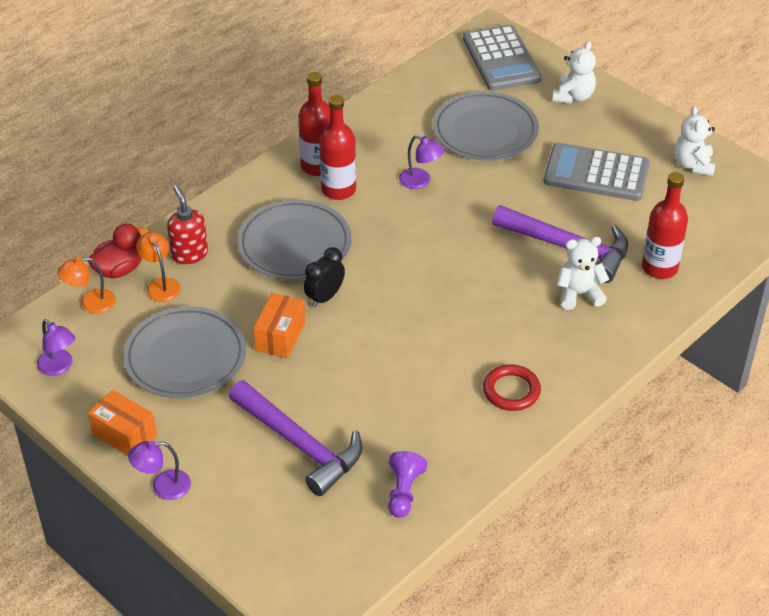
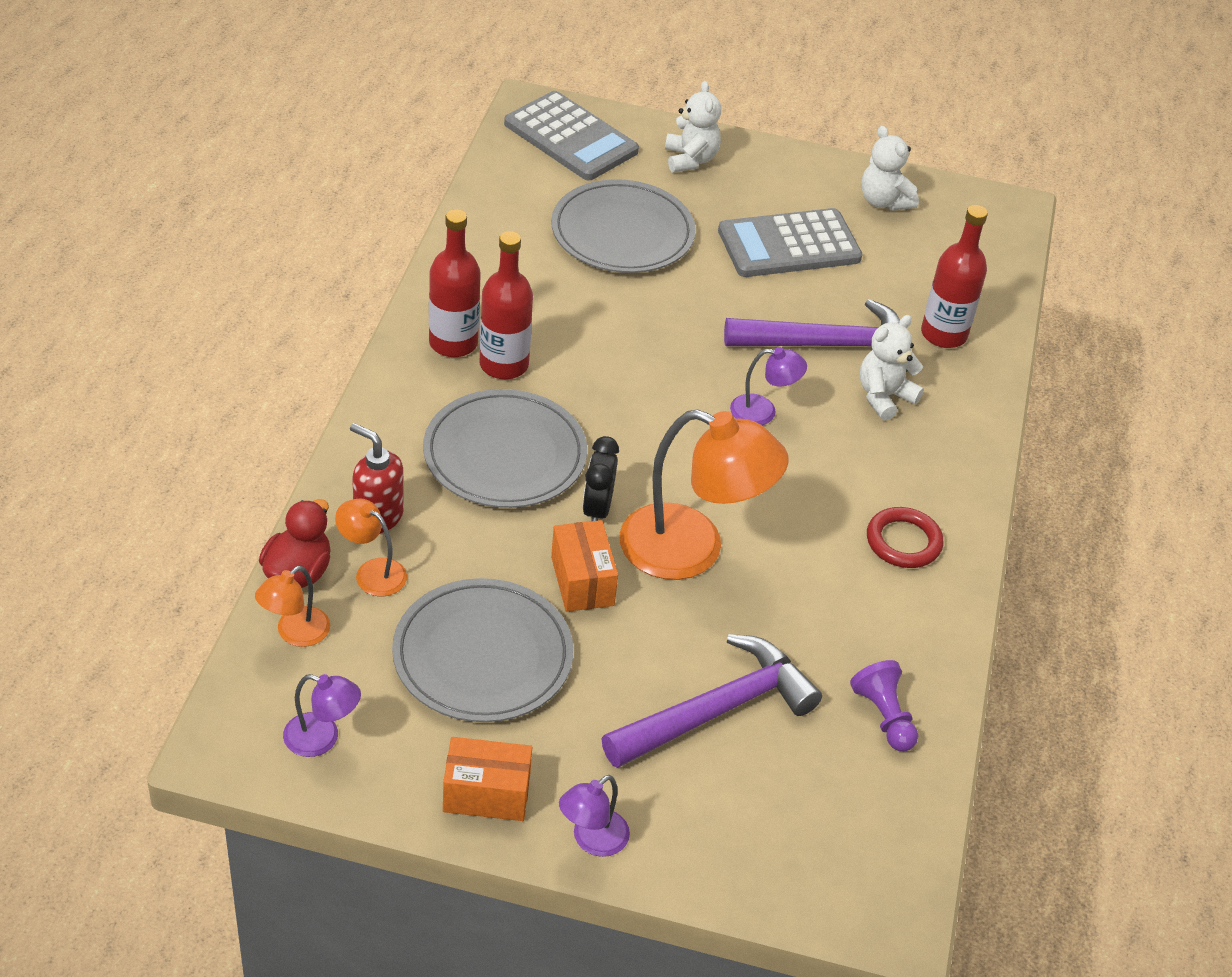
camera: 35 degrees left, 0 degrees up
purple hammer [229,380,362,496] -> purple hammer turned 45 degrees counterclockwise [601,634,822,768]
purple lamp [399,135,444,189] -> purple lamp moved to [730,347,807,425]
none -> orange lamp [619,409,789,580]

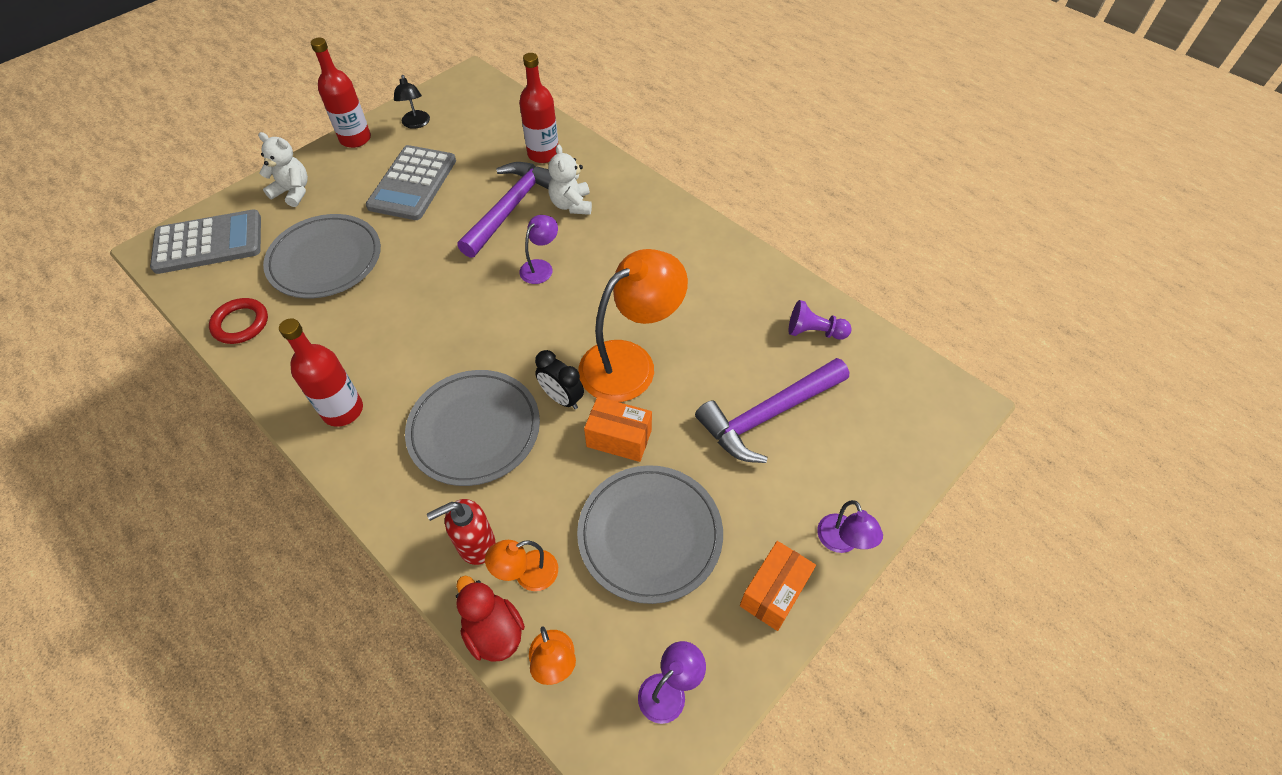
camera: 55 degrees left, 10 degrees up
red bottle [480,231,533,379] -> red bottle moved to [311,38,371,148]
purple hammer [601,634,822,768] -> purple hammer turned 120 degrees counterclockwise [695,358,849,463]
white teddy bear [861,126,919,211] -> black lamp [394,75,430,129]
red ring [867,507,944,568] -> red ring moved to [209,298,268,344]

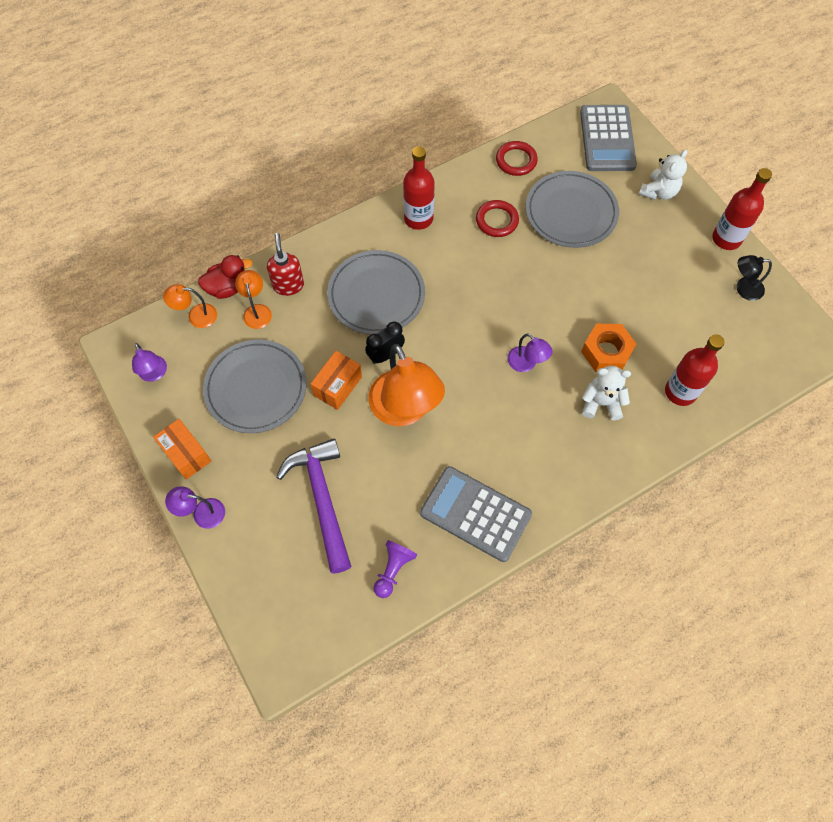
camera: 105 degrees right, 10 degrees up
grey calculator [366,145,456,220] -> grey calculator moved to [420,466,532,562]
purple hammer [457,162,552,258] -> orange nut [581,324,636,372]
none -> red ring [476,200,519,237]

